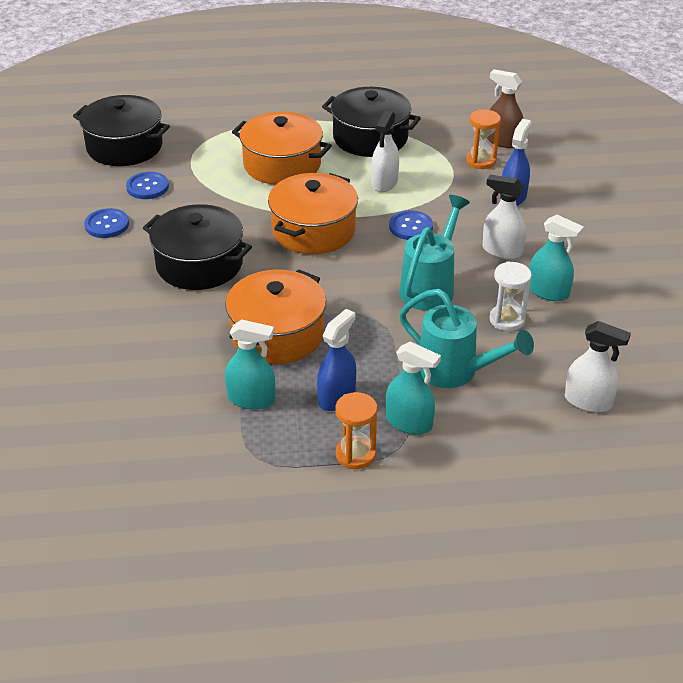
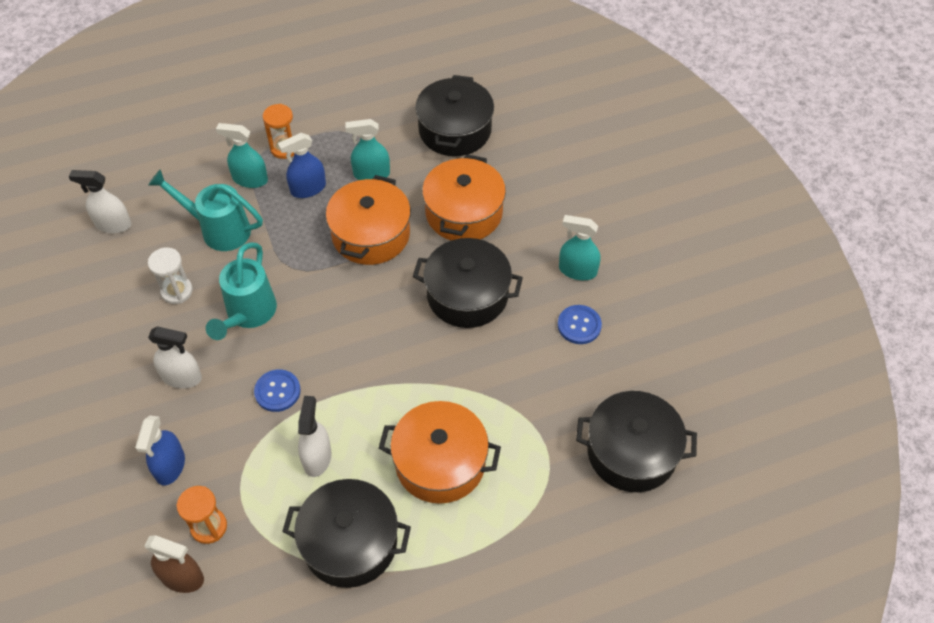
camera: 165 degrees right, 15 degrees up
blue button [126,172,169,199] -> none
orange pot [268,173,358,254] -> orange pot moved to [422,154,506,240]
blue spray bottle [317,309,356,411] -> blue spray bottle turned 45 degrees clockwise [278,133,326,198]
turquoise spray bottle [529,215,584,301] -> turquoise spray bottle moved to [559,215,601,280]
none -> black pot [415,75,494,156]

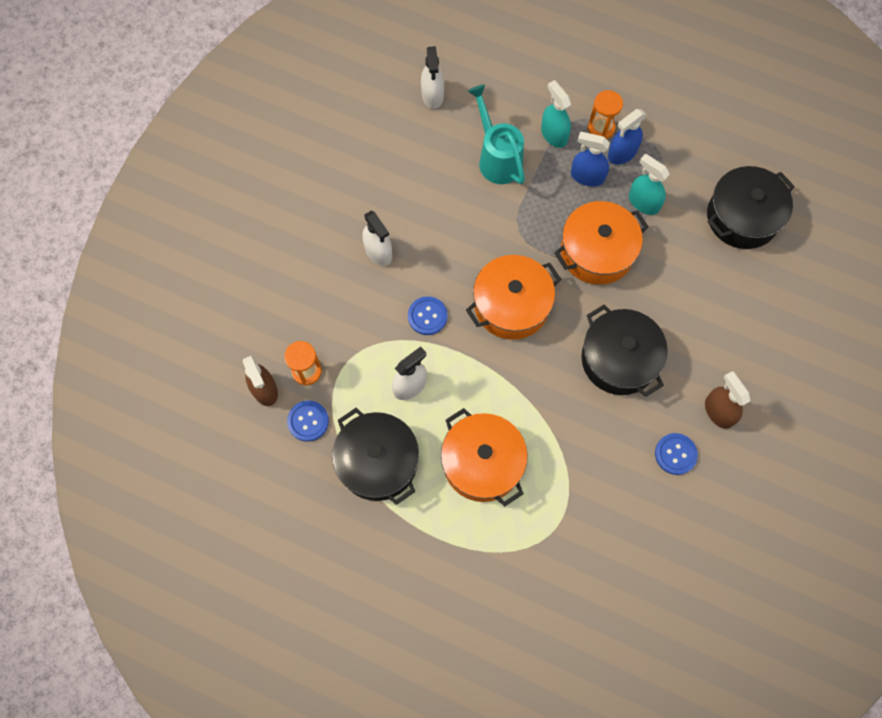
camera: 45 degrees right, 15 degrees up
white spray bottle [68,170,131,233] -> white spray bottle turned 150 degrees counterclockwise [421,46,444,109]
blue spray bottle [135,416,185,485] -> blue spray bottle moved to [608,109,647,165]
white hourglass [148,247,193,304] -> none
turquoise watering can [206,242,277,340] -> none
orange pot [422,154,506,240] -> orange pot moved to [466,255,562,340]
turquoise spray bottle [559,215,601,280] -> brown spray bottle [705,371,750,429]
black pot [576,391,697,492] -> none
none -> blue button [287,400,329,442]

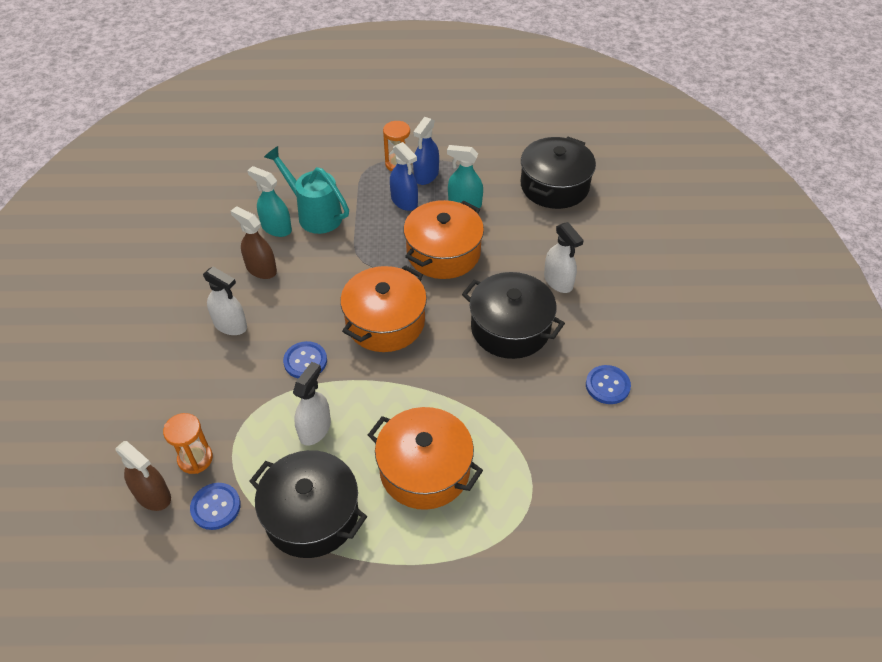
camera: 25 degrees left, 20 degrees down
white spray bottle [421,46,444,109] -> white spray bottle moved to [544,222,584,293]
turquoise spray bottle [541,80,571,148] -> turquoise spray bottle moved to [247,166,292,237]
blue spray bottle [571,132,610,187] -> blue spray bottle turned 120 degrees counterclockwise [390,142,418,211]
brown spray bottle [705,371,750,429] -> brown spray bottle moved to [231,206,277,279]

